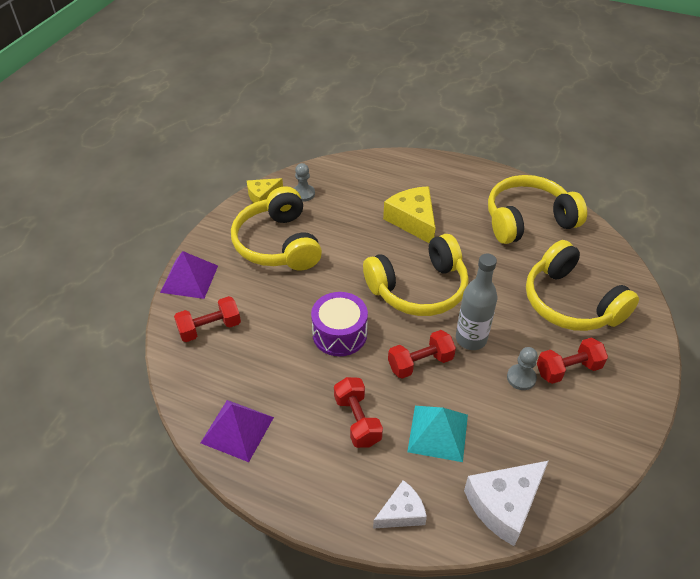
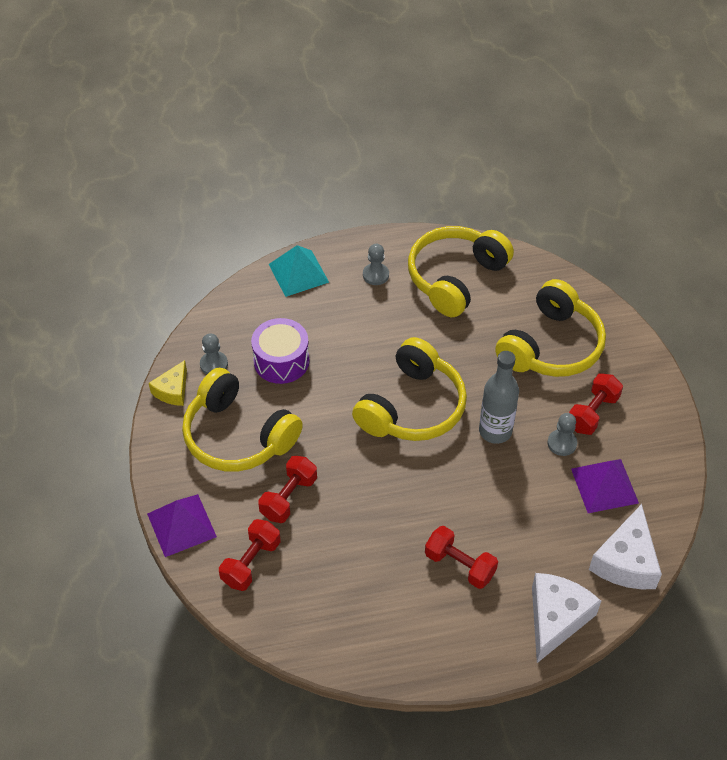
camera: 35 degrees left, 5 degrees up
purple pyramid [201,400,274,462] -> purple pyramid moved to [571,459,639,513]
purple drum [311,292,368,356] -> purple drum moved to [251,318,310,384]
white cheese [373,480,427,529] -> white cheese [532,573,601,663], size x1.64
yellow cheese [383,186,435,243] -> none
red dumbbell [388,330,456,379] -> red dumbbell moved to [258,456,317,523]
turquoise pyramid [407,406,468,462] -> turquoise pyramid moved to [269,245,329,297]
yellow headphones [526,240,639,331] -> yellow headphones turned 75 degrees counterclockwise [495,279,606,377]
none -> grey pawn [363,244,389,285]

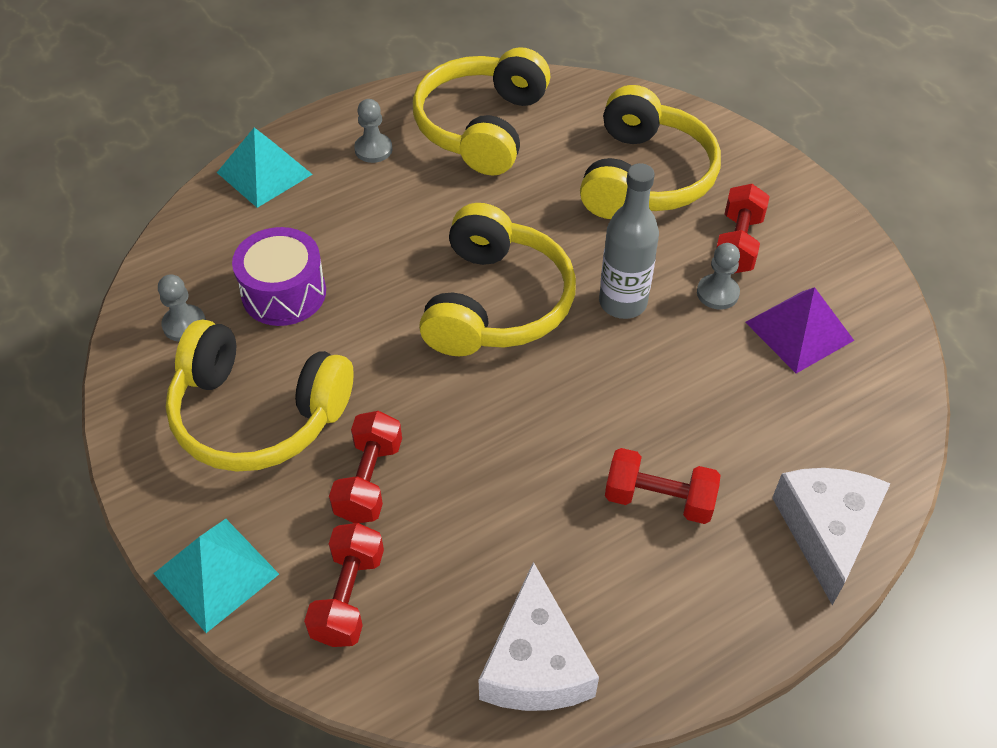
camera: 20 degrees left, 0 degrees up
purple pyramid [147,494,217,557] -> turquoise pyramid [153,519,279,633]
yellow cheese [149,360,187,406] -> none
white cheese [589,504,662,589] -> white cheese moved to [479,562,599,711]

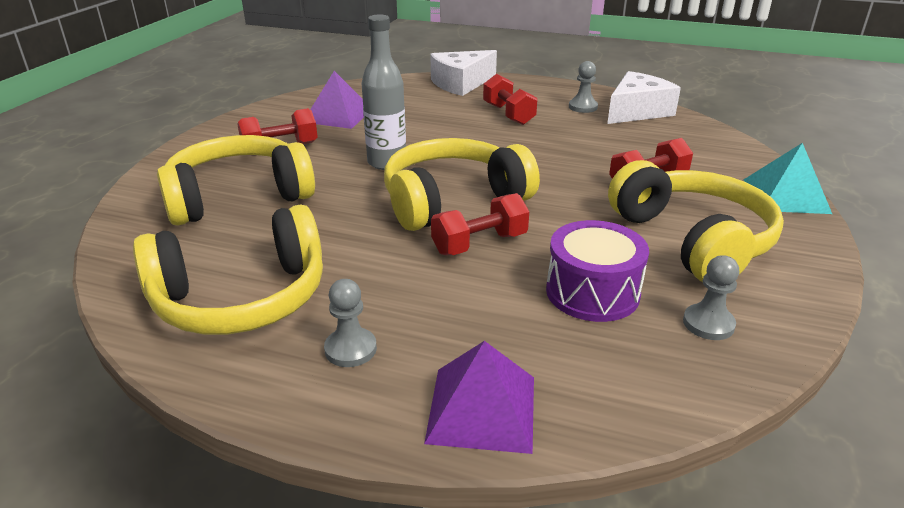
camera: 130 degrees left, 20 degrees down
turquoise pyramid [217,128,313,208] -> purple pyramid [424,341,534,454]
red dumbbell [304,523,384,647] -> red dumbbell moved to [431,193,529,255]
grey pawn [697,243,740,310] -> grey pawn moved to [569,61,598,113]

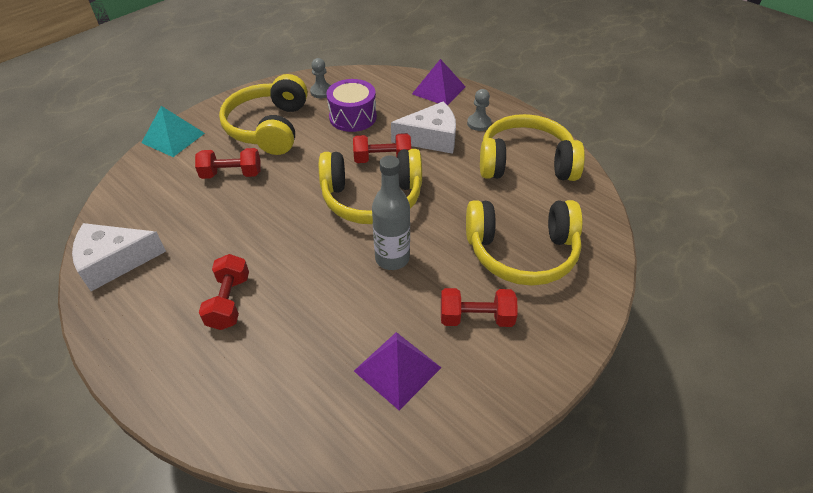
camera: 155 degrees left, 15 degrees up
white cheese [430,50,497,96] -> white cheese moved to [391,101,456,154]
grey pawn [569,61,598,113] -> none

